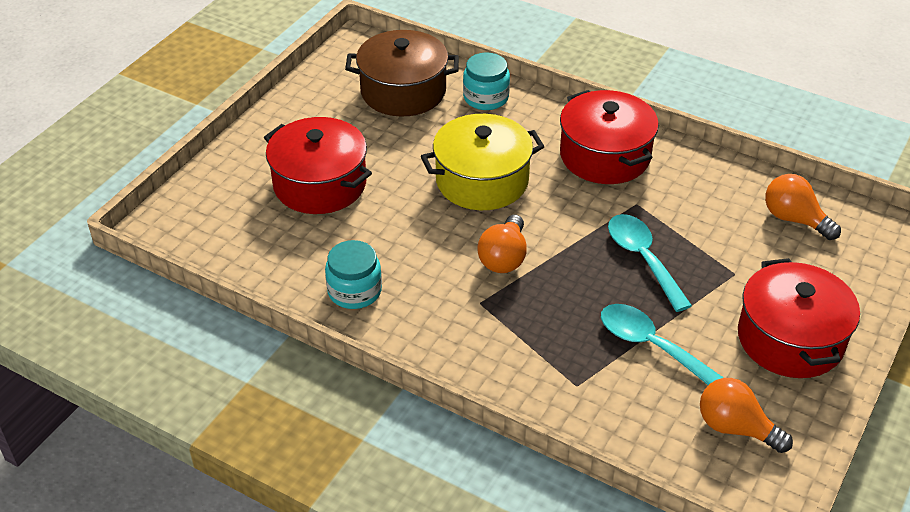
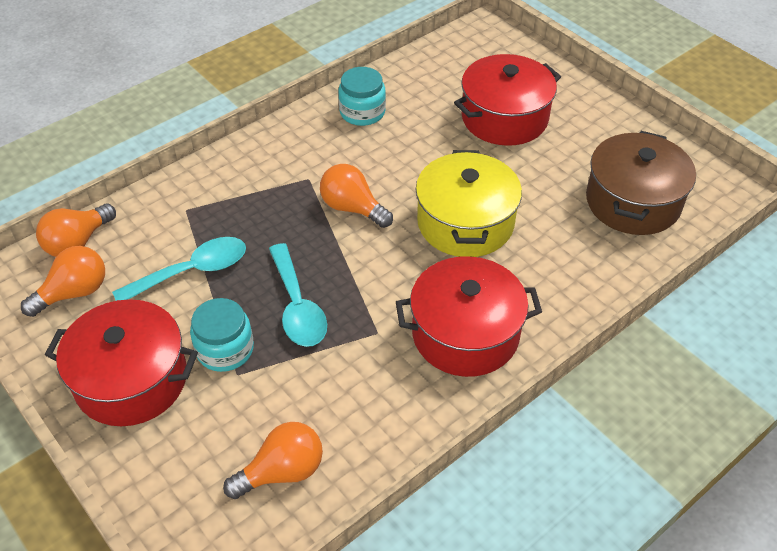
camera: 110 degrees right, 5 degrees up
turquoise jar [463,53,510,110] -> turquoise jar moved to [190,298,254,372]
turquoise spoon [608,214,692,312] -> turquoise spoon turned 75 degrees clockwise [269,243,327,347]
none -> orange light bulb [36,204,116,257]

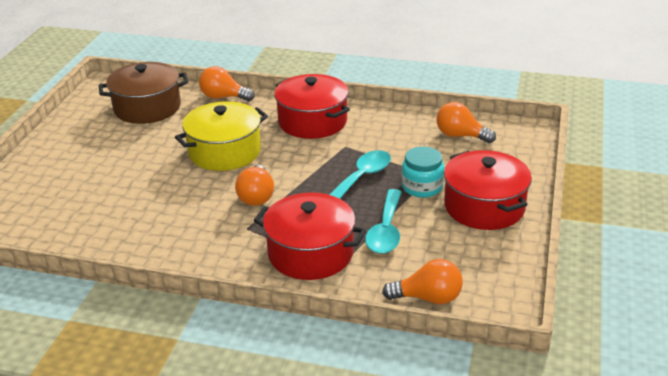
camera: 125 degrees left, 15 degrees down
orange light bulb [21,246,105,317] -> orange light bulb moved to [199,66,254,101]
turquoise spoon [112,237,246,301] -> turquoise spoon turned 105 degrees counterclockwise [365,189,402,254]
turquoise jar [338,67,386,126] -> none
red pot [454,54,561,146] -> red pot moved to [254,193,366,280]

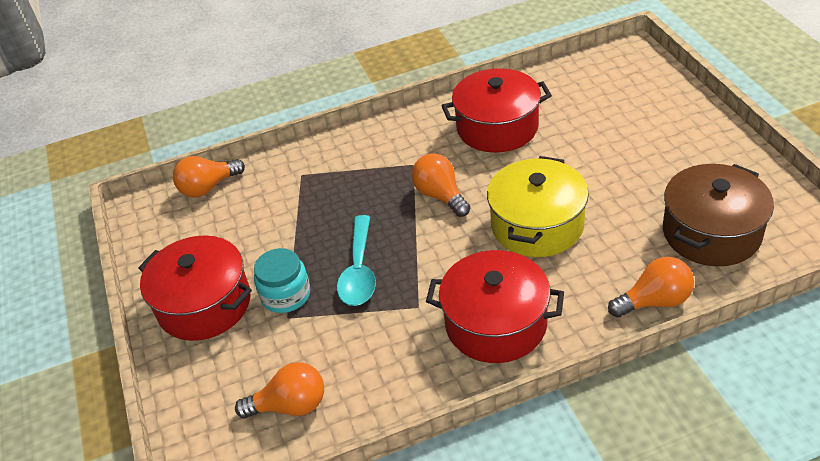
camera: 150 degrees right, 10 degrees up
red pot [254,193,366,280] -> red pot moved to [442,68,552,153]
turquoise spoon [365,189,402,254] -> none

